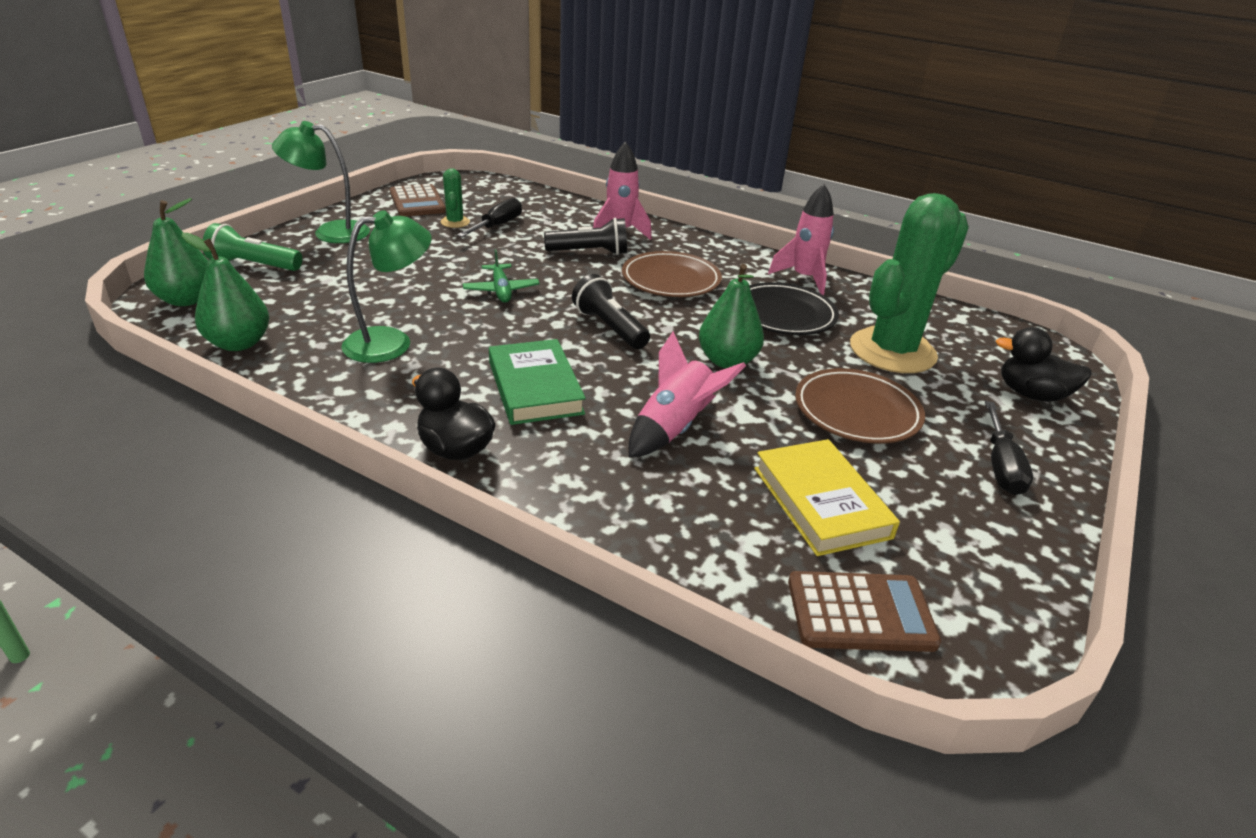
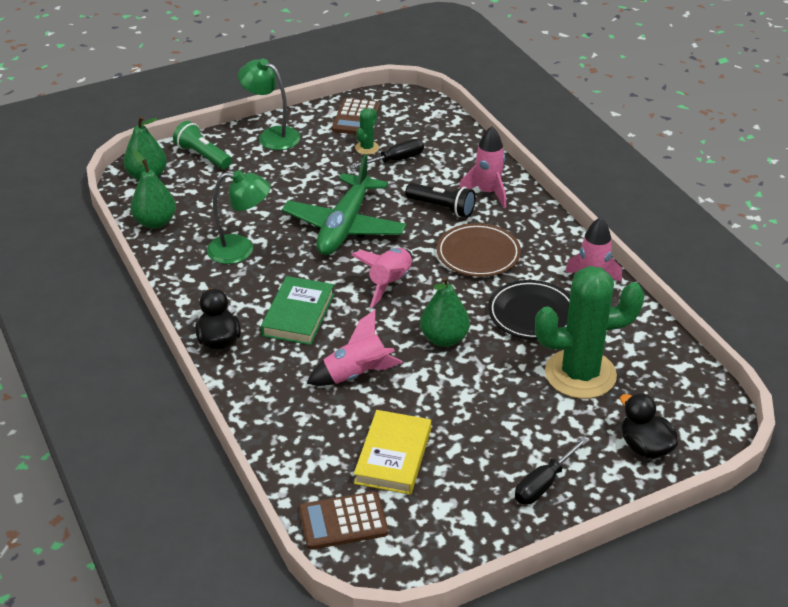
camera: 35 degrees right, 5 degrees up
green plane [462,249,540,303] -> green plane [282,154,406,255], size x2.14
black flashlight [572,274,650,349] -> pink rocket [351,248,412,308]
brown calculator [788,571,941,652] -> brown calculator turned 135 degrees clockwise [299,491,388,550]
brown plate [795,368,925,444] -> none

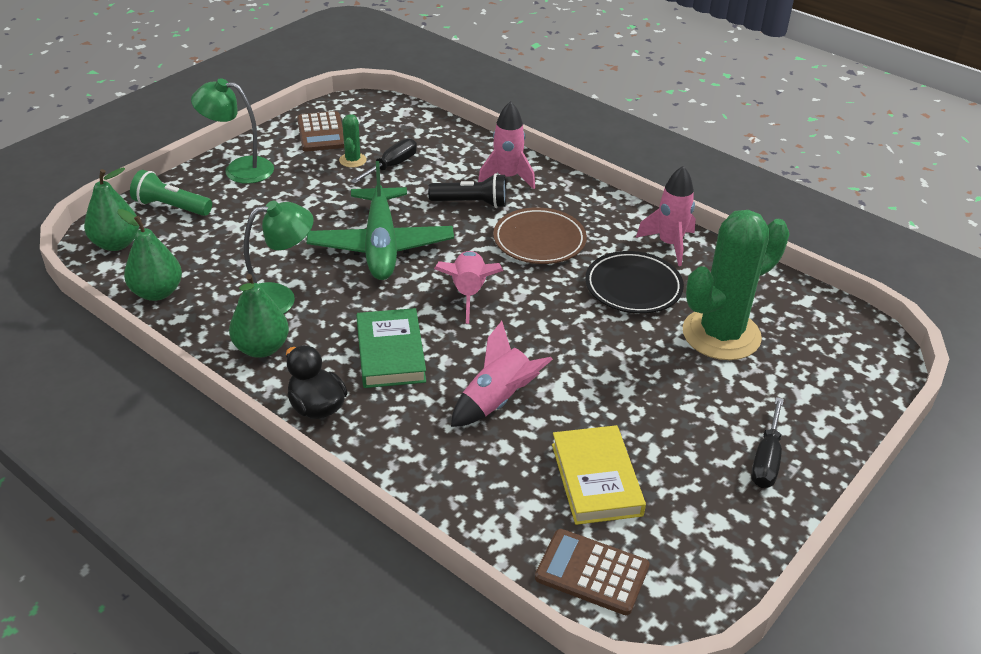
camera: 25 degrees left, 0 degrees up
brown calculator [299,491,388,550] -> brown calculator turned 60 degrees clockwise [535,529,650,615]
green pear [420,276,470,347] -> green pear moved to [229,274,289,358]
black duck [620,393,678,459] -> none

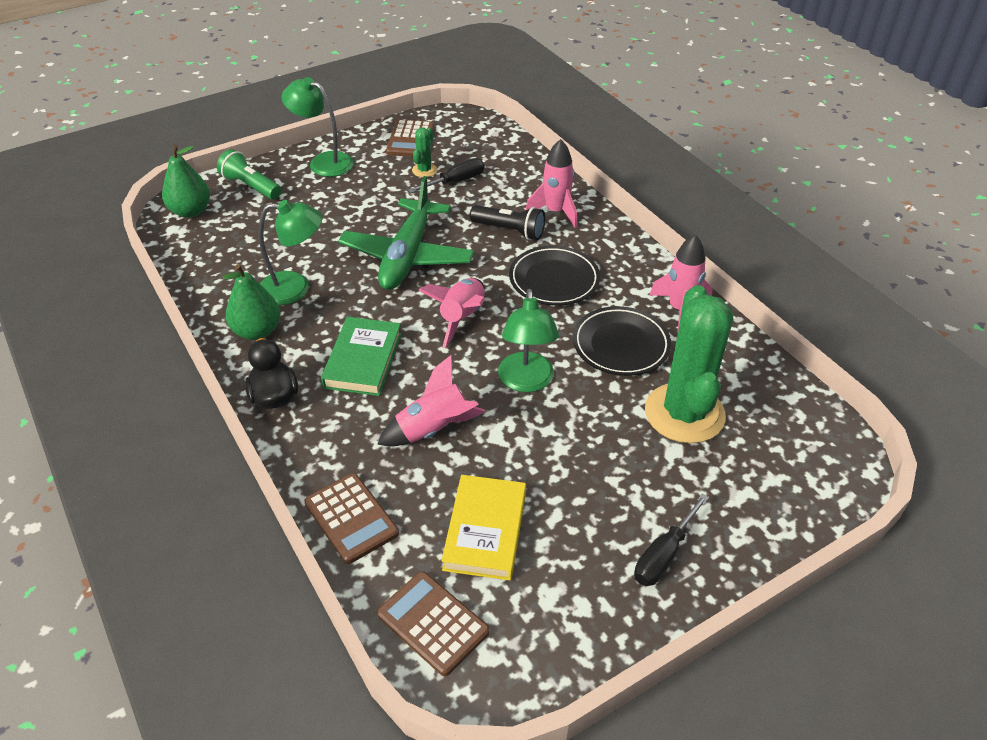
camera: 20 degrees right, 5 degrees up
green pear [118,209,182,301] -> none
brown plate [493,207,587,264] -> black plate [509,246,600,306]
green cactus [683,210,789,360] -> green cactus turned 75 degrees counterclockwise [645,285,733,443]
none -> brown calculator [304,473,399,564]
none -> green lamp [498,289,559,392]

